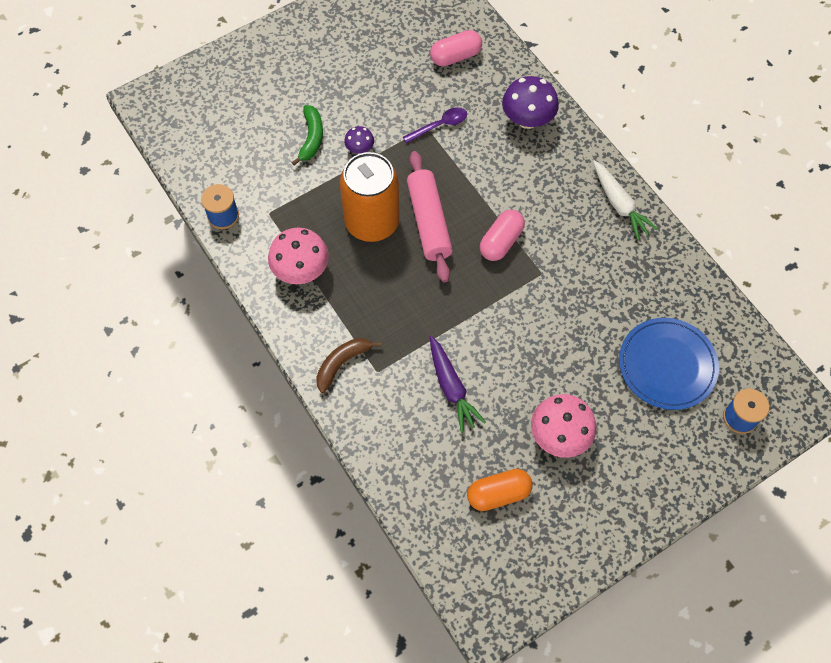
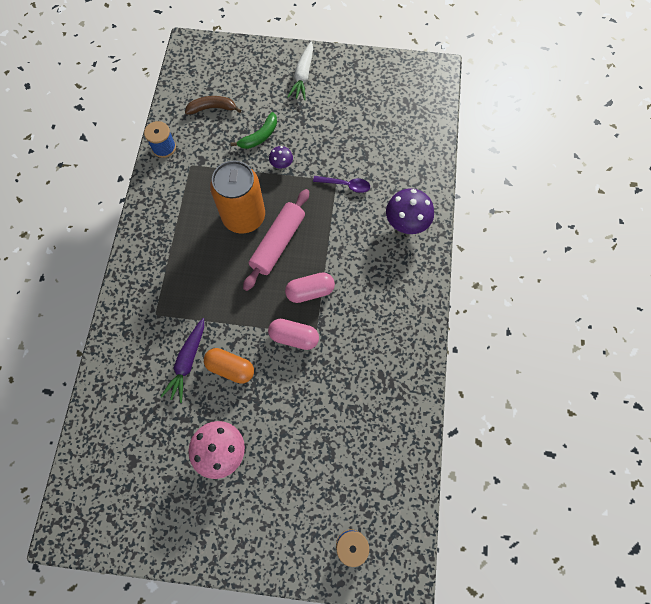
camera: 40 degrees right, 5 degrees up
pink mushroom [268,228,329,284] -> none
brown banana [316,338,381,393] -> brown banana moved to [185,96,241,115]
pink capsule [430,30,482,67] -> pink capsule moved to [268,319,319,350]
orange capsule [467,469,533,511] -> orange capsule moved to [204,348,254,384]
white carrot [593,160,658,240] -> white carrot moved to [288,41,313,100]
blue plate [619,318,719,410] -> none

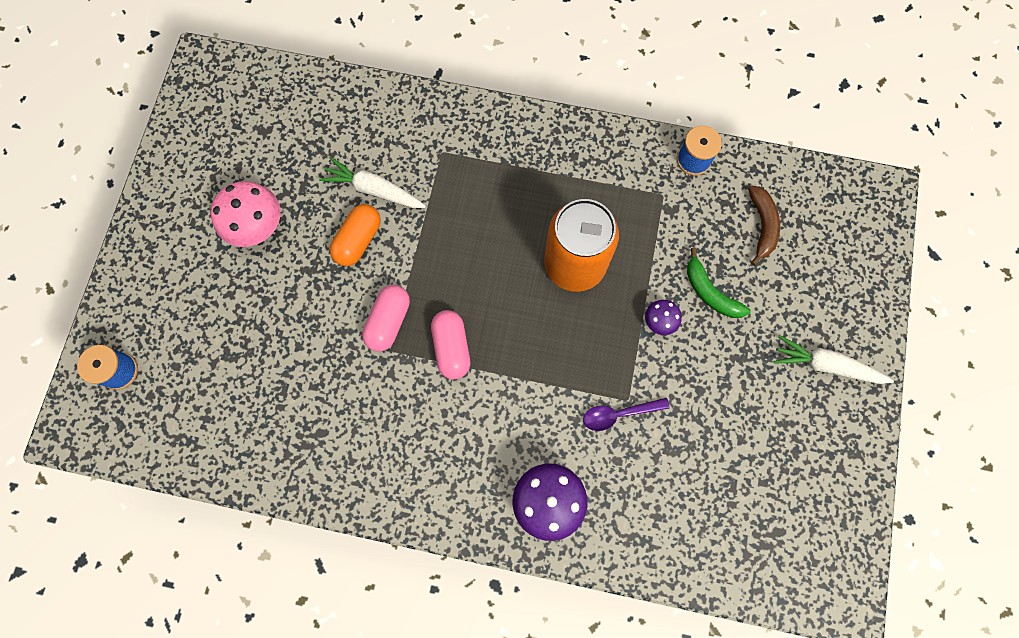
camera: 95 degrees right, 5 degrees up
purple carrot [161,318,204,403] -> white carrot [319,157,426,208]
pink rolling pin [243,189,309,291] -> none
purple spoon [313,176,370,193] -> purple spoon turned 60 degrees clockwise [583,398,670,431]

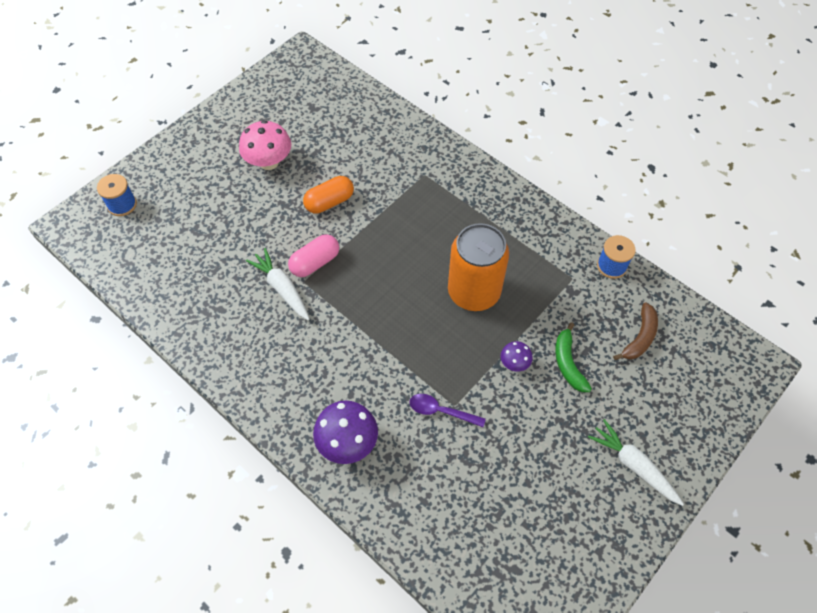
camera: 30 degrees right, 15 degrees down
white carrot [319,157,426,208] -> white carrot moved to [246,248,310,320]
pink capsule [431,310,470,379] -> none

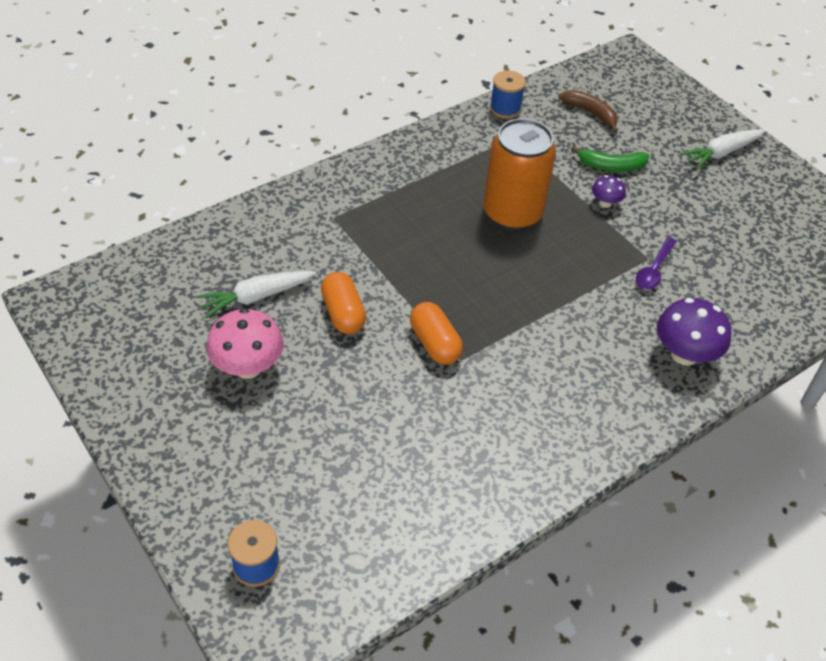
camera: 80 degrees left, 10 degrees down
white carrot [246,248,310,320] -> white carrot moved to [197,271,317,318]
pink capsule [288,234,339,277] -> orange capsule [410,302,463,365]

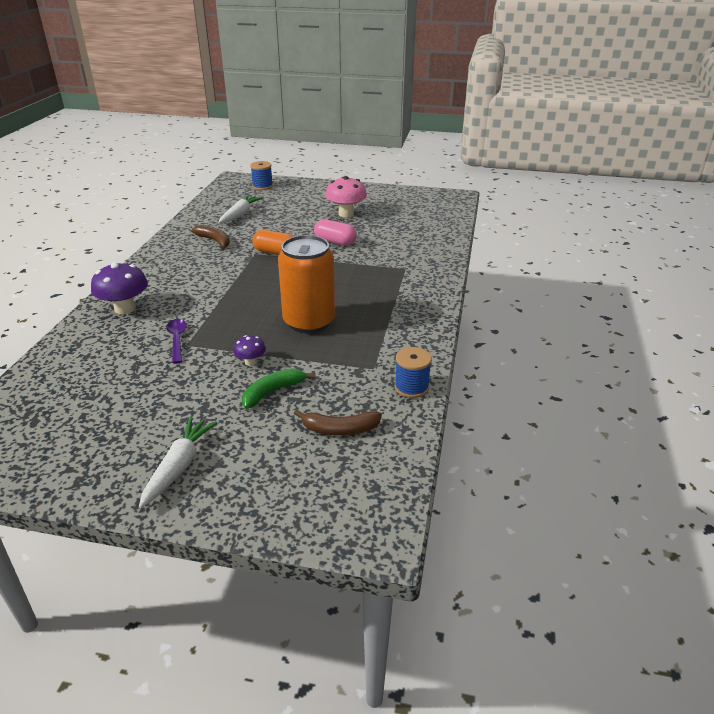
camera: 140 degrees right, 15 degrees down
white carrot [197,271,317,318] -> white carrot moved to [218,195,263,224]
orange capsule [321,272,366,334] -> pink capsule [314,219,357,246]
none -> brown banana [192,225,230,250]

